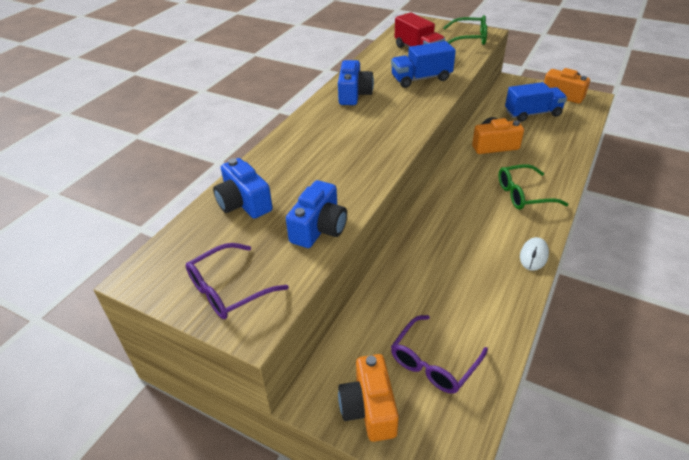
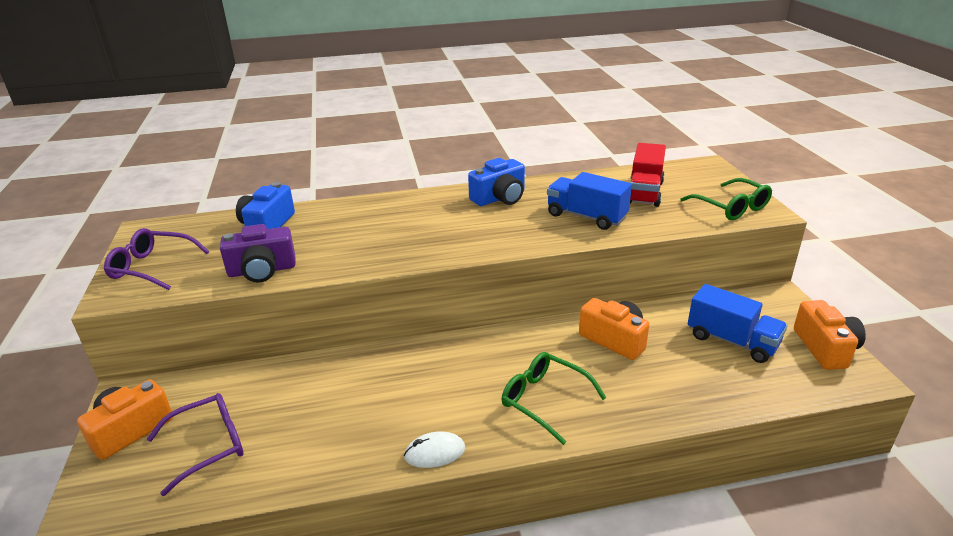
camera: 50 degrees right, 10 degrees down
blue camera [286,180,347,248] -> purple camera [220,224,296,282]
purple glasses [391,315,488,394] -> purple glasses turned 150 degrees clockwise [147,393,244,496]

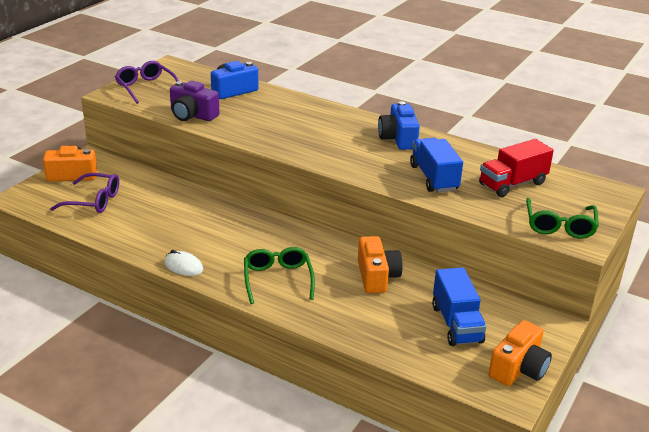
camera: 40 degrees right, 0 degrees up
blue camera [468,158,525,206] -> blue camera turned 75 degrees clockwise [378,101,420,150]

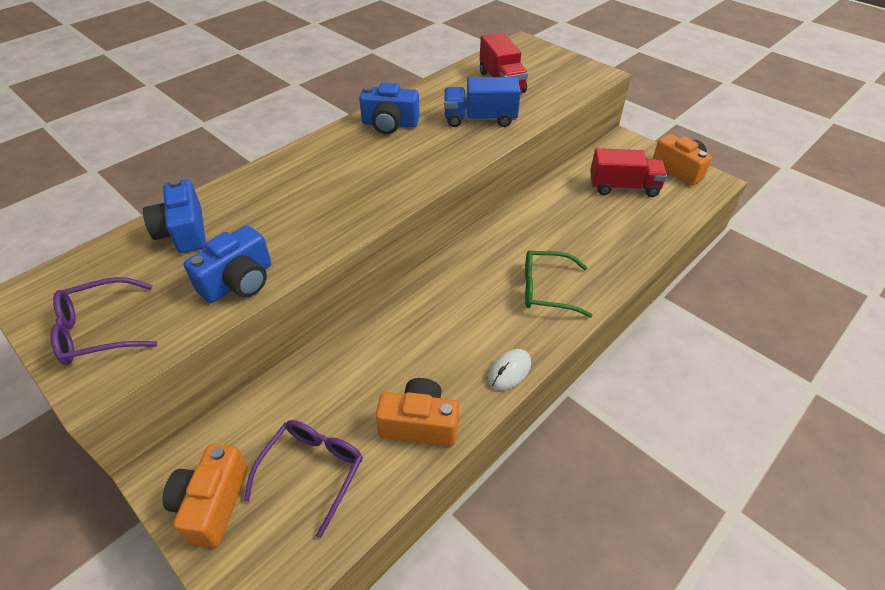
camera: 75 degrees left, 15 degrees up
purple camera [170,80,219,121] -> blue camera [184,225,271,303]
orange camera [358,236,403,293] -> orange camera moved to [375,378,459,446]
blue truck [432,267,487,346] -> red truck [590,148,668,197]
green glasses [526,198,599,239] -> none

